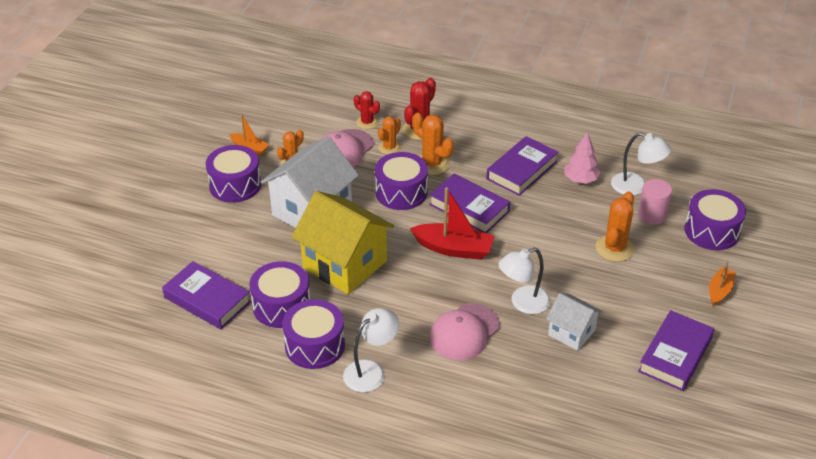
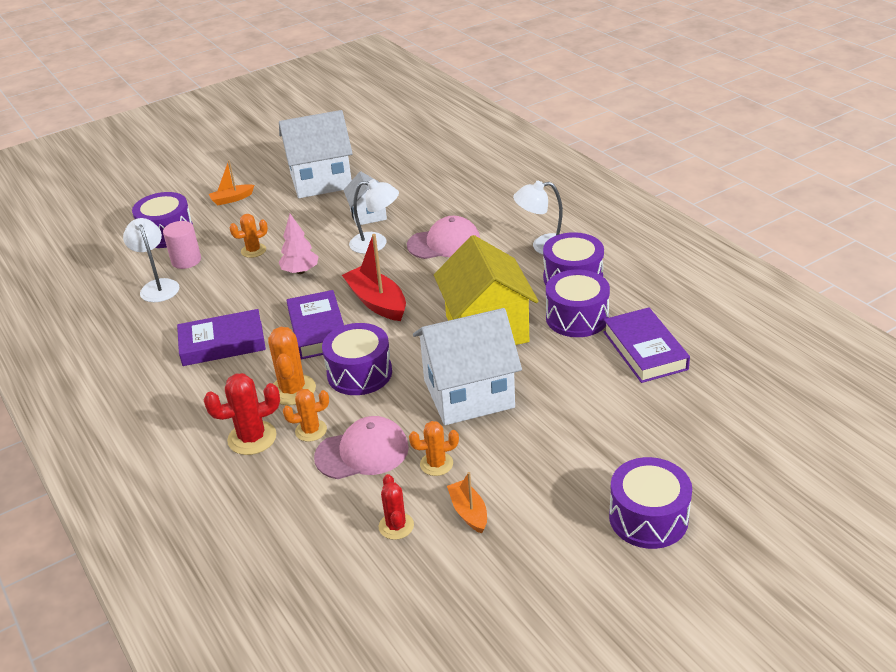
camera: 140 degrees left, 5 degrees down
purple drum [206,145,261,203] -> purple drum moved to [609,457,692,549]
red cactus [354,91,380,129] -> red cactus moved to [379,474,414,540]
pink tree [564,132,600,184] -> pink tree moved to [279,214,319,274]
orange cactus [596,191,635,262] -> orange cactus [229,214,268,258], size x0.65
purple book [638,310,714,391] -> white house [279,110,353,198]

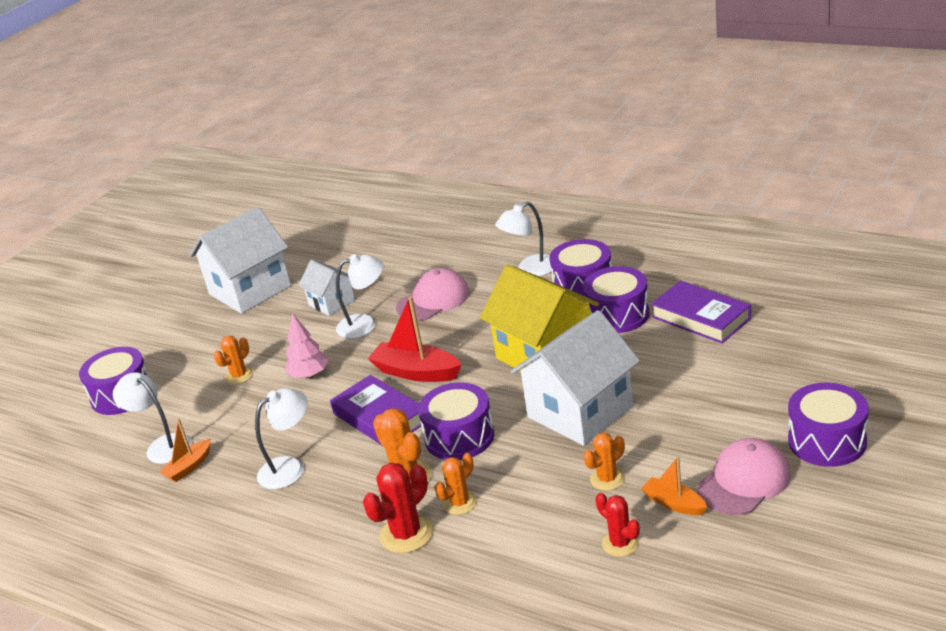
camera: 25 degrees left, 5 degrees down
pink cylinder [163,221,201,269] -> none
purple book [177,309,266,366] -> white lamp [255,388,308,489]
orange boat [209,160,254,206] -> orange boat moved to [159,418,211,482]
pink cap [314,416,409,479] -> pink cap moved to [698,438,791,515]

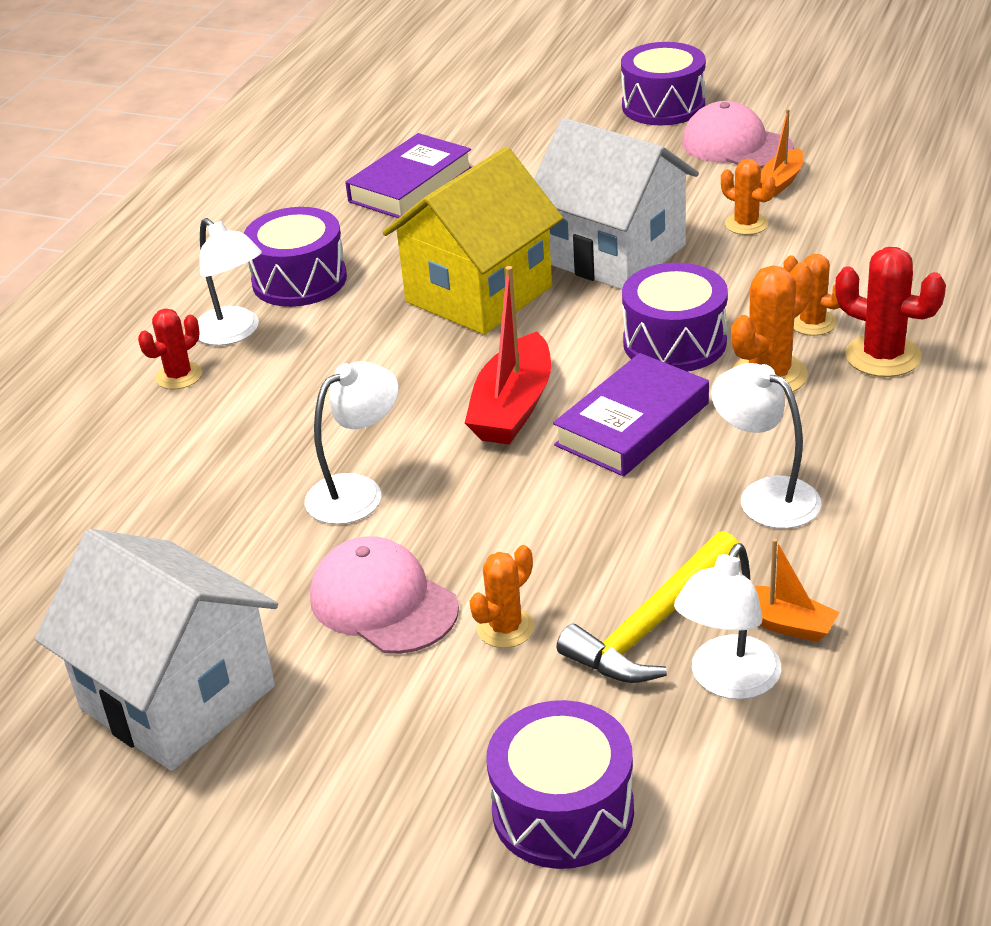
camera: 100 degrees left, 5 degrees up
orange cactus [214,336,253,384] -> orange cactus turned 75 degrees counterclockwise [469,545,535,648]
pink tree [285,313,329,379] -> none
white house [298,260,355,316] -> none
white lamp [336,254,383,339] -> white lamp turned 75 degrees clockwise [305,361,399,524]
pink cap [396,268,470,321] -> pink cap moved to [310,536,459,654]
purple drum [583,266,649,333] -> none
red cactus [595,493,640,557] -> red cactus moved to [138,309,202,389]
none -> yellow hammer [557,531,739,683]

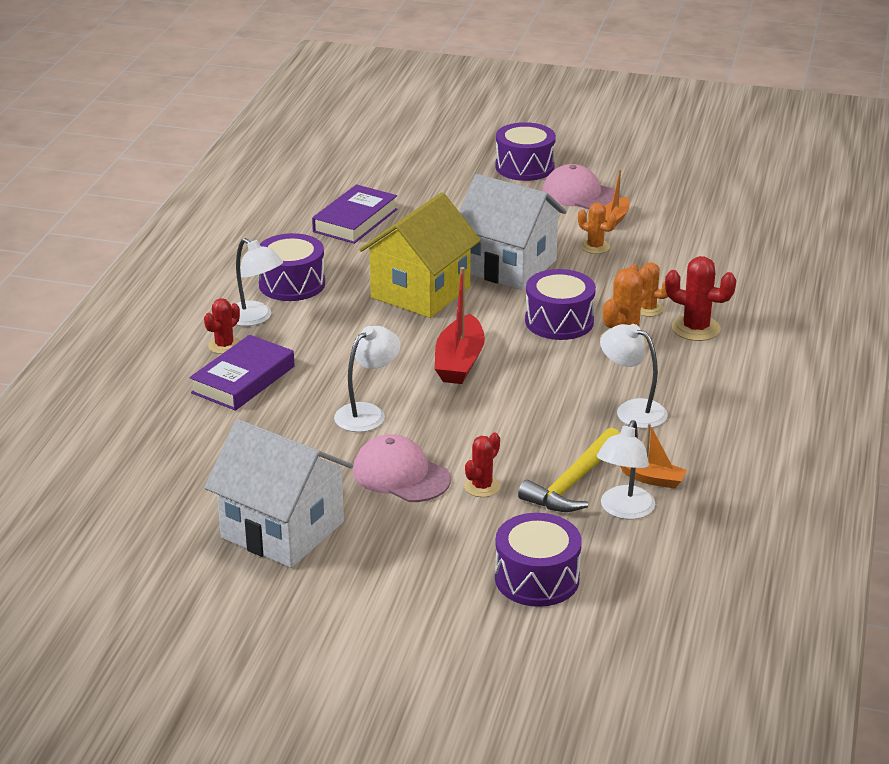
camera: 10 degrees left, 5 degrees down
orange cactus [469,545,535,648] -> red cactus [464,432,500,497]
purple book [553,353,709,477] -> purple book moved to [190,335,295,411]

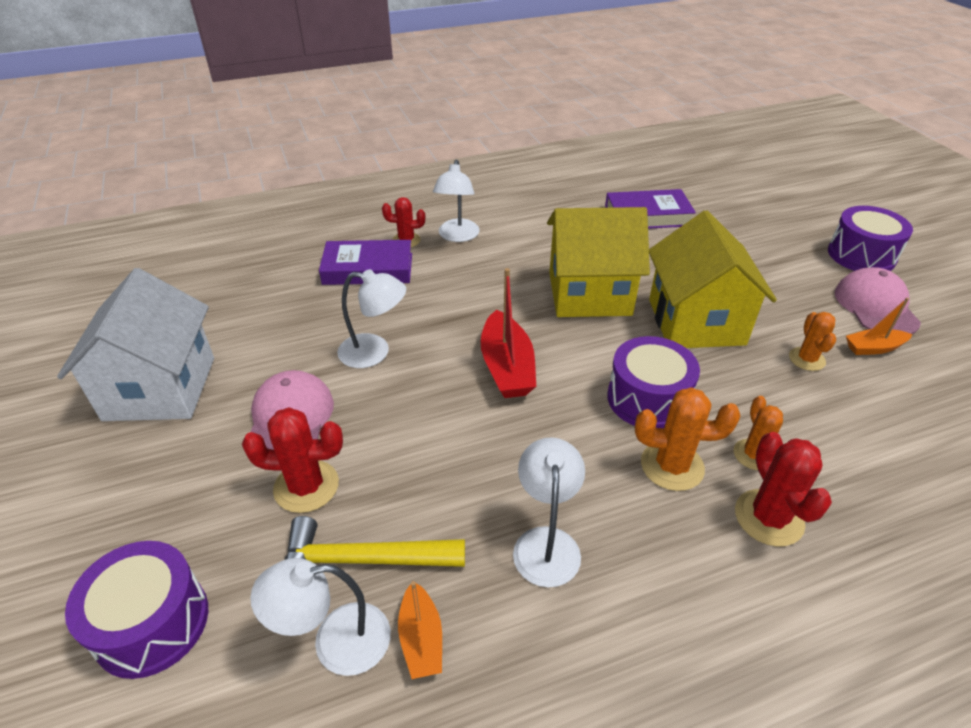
camera: 55 degrees right, 10 degrees up
purple drum [258,233,325,301] -> none
red boat [435,267,485,384] -> red boat turned 75 degrees counterclockwise [481,268,536,398]
white house [459,174,567,290] -> yellow house [649,210,777,348]
red cactus [464,432,500,497] -> red cactus [242,407,343,513], size x1.53

